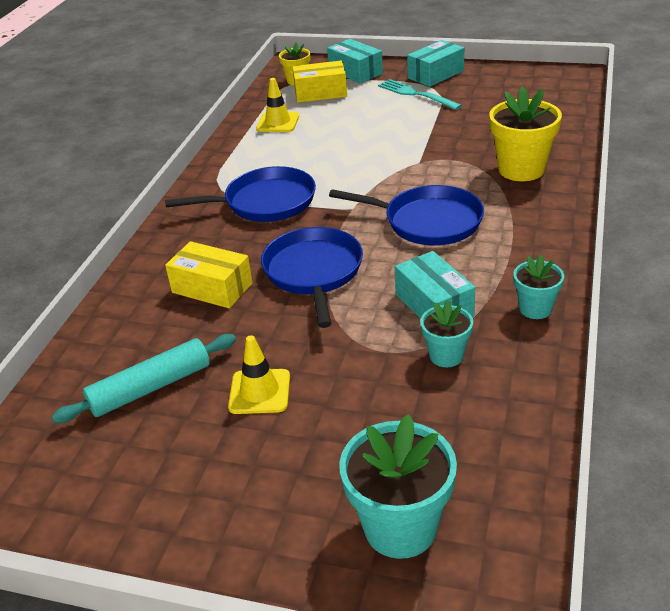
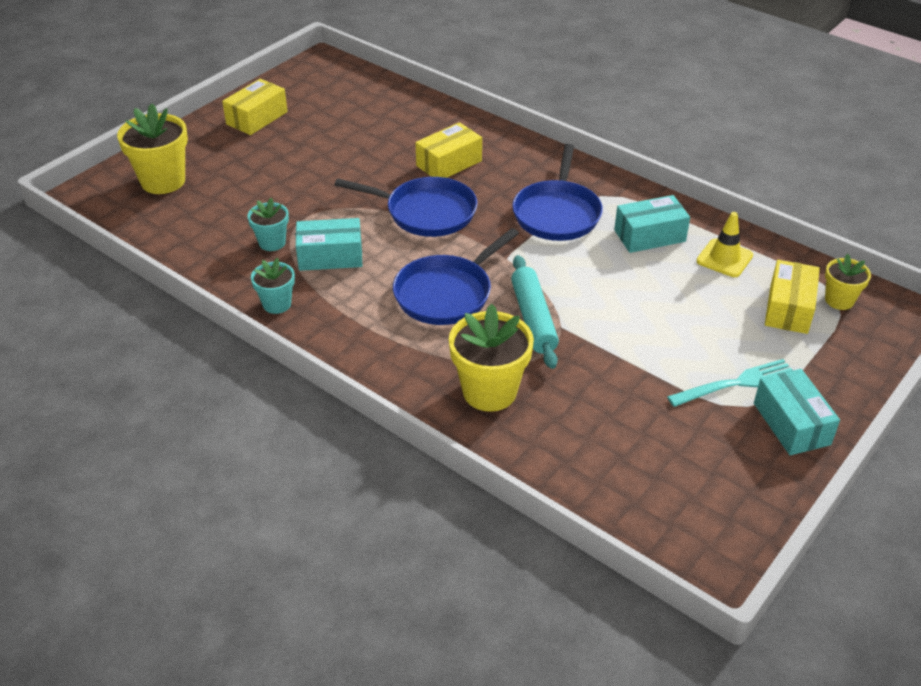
camera: 110 degrees right, 5 degrees up
turquoise rolling pin [51,334,236,423] -> turquoise rolling pin moved to [511,255,559,369]
yellow traffic cone [228,335,290,414] -> none
turquoise box [327,39,383,84] -> turquoise box moved to [614,195,690,253]
turquoise flower pot [339,414,457,559] -> yellow flower pot [117,104,188,194]
none -> yellow box [222,79,288,135]

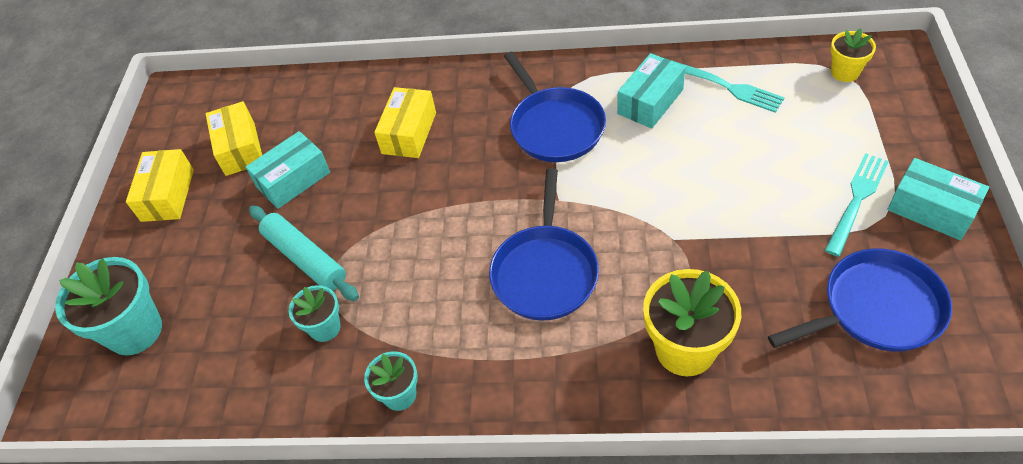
camera: 30 degrees left, 10 degrees up
yellow flower pot [117,104,188,194] -> turquoise flower pot [55,257,162,356]
turquoise box [296,218,362,271] -> turquoise box moved to [246,131,330,209]
blue pan [334,177,477,237] -> blue pan moved to [768,249,952,352]
turquoise rolling pin [511,255,559,369] -> turquoise rolling pin moved to [249,206,359,301]
yellow traffic cone [697,212,753,277] -> turquoise fork [671,60,785,113]
yellow box [765,260,820,334] -> yellow box moved to [206,101,262,176]

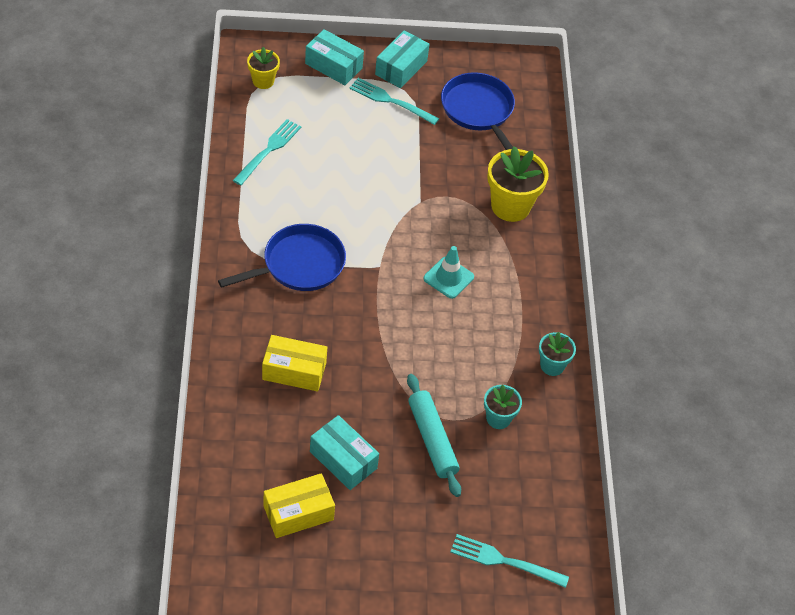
camera: 105 degrees left, 0 degrees up
turquoise flower pot [55,257,162,356] -> turquoise fork [450,534,569,588]
yellow box [126,149,194,222] -> none
turquoise rolling pin [249,206,359,301] -> turquoise rolling pin turned 60 degrees counterclockwise [407,374,461,497]
blue pan [489,168,599,320] -> turquoise traffic cone [424,246,474,299]
turquoise box [617,53,686,129] -> turquoise box moved to [305,29,364,85]

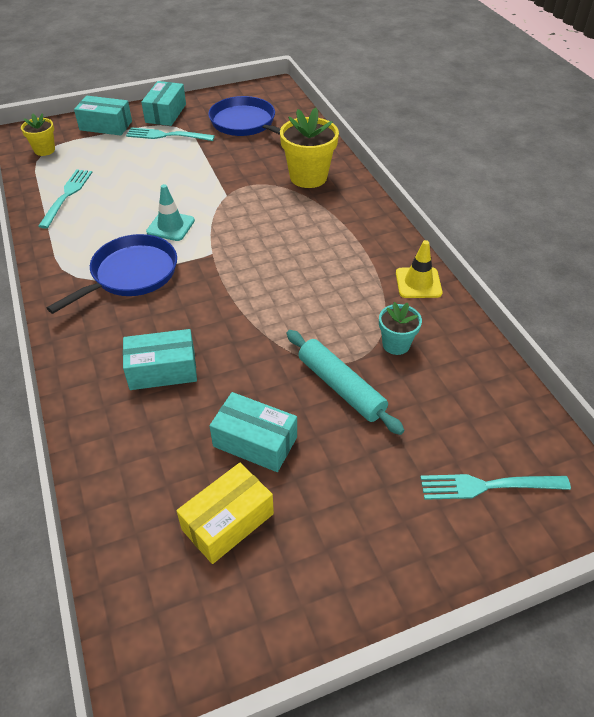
camera: 15 degrees left, 5 degrees down
yellow box [262,335,327,391] -> turquoise box [123,329,197,390]
turquoise traffic cone [424,246,474,299] -> turquoise traffic cone moved to [146,184,195,241]
turquoise flower pot [539,332,576,376] -> yellow traffic cone [396,240,442,298]

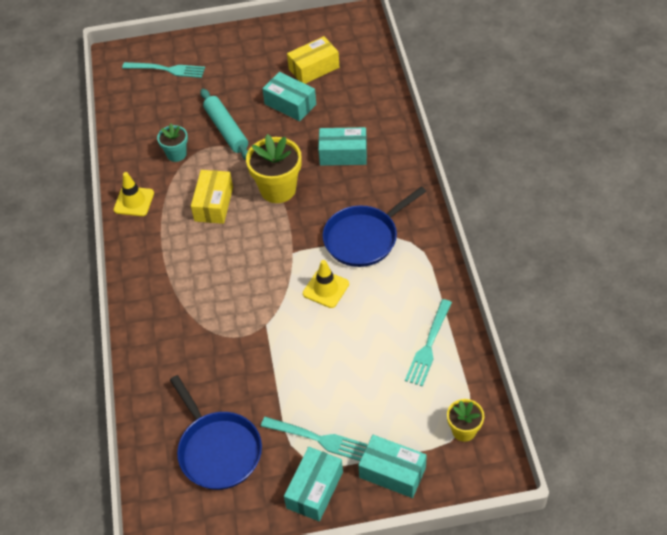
camera: 165 degrees left, 5 degrees up
turquoise traffic cone [146,184,195,241] -> yellow traffic cone [303,260,349,308]
yellow flower pot [280,107,339,188] -> yellow flower pot moved to [246,134,301,203]
none -> yellow box [191,170,233,224]

